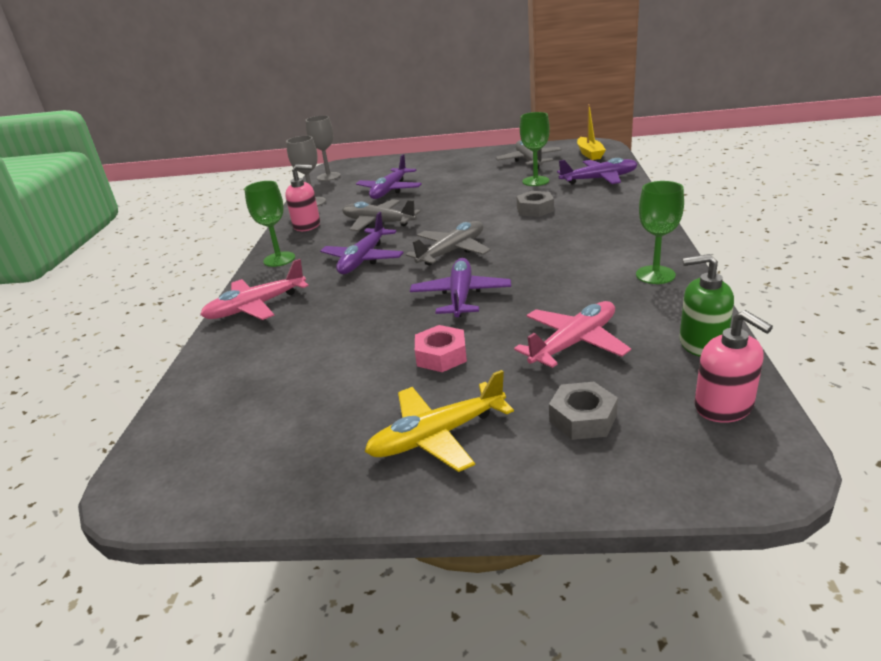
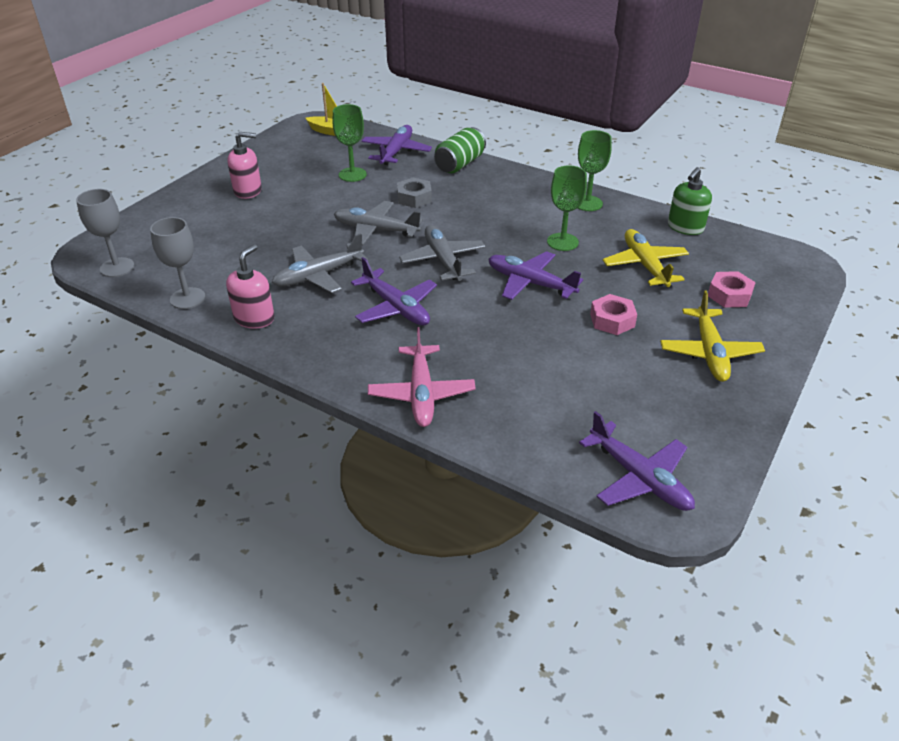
camera: 65 degrees left, 10 degrees up
green goblet [244,181,295,267] -> green goblet moved to [547,165,587,251]
purple plane [356,154,422,199] -> purple plane moved to [579,411,695,511]
grey plane [495,140,562,169] -> grey plane moved to [334,201,423,245]
pink plane [514,301,631,368] -> yellow plane [603,229,689,287]
grey nut [549,382,618,440] -> pink nut [708,271,756,308]
pink soap dispenser [695,310,773,423] -> pink soap dispenser moved to [228,132,262,199]
none -> green can [434,127,486,173]

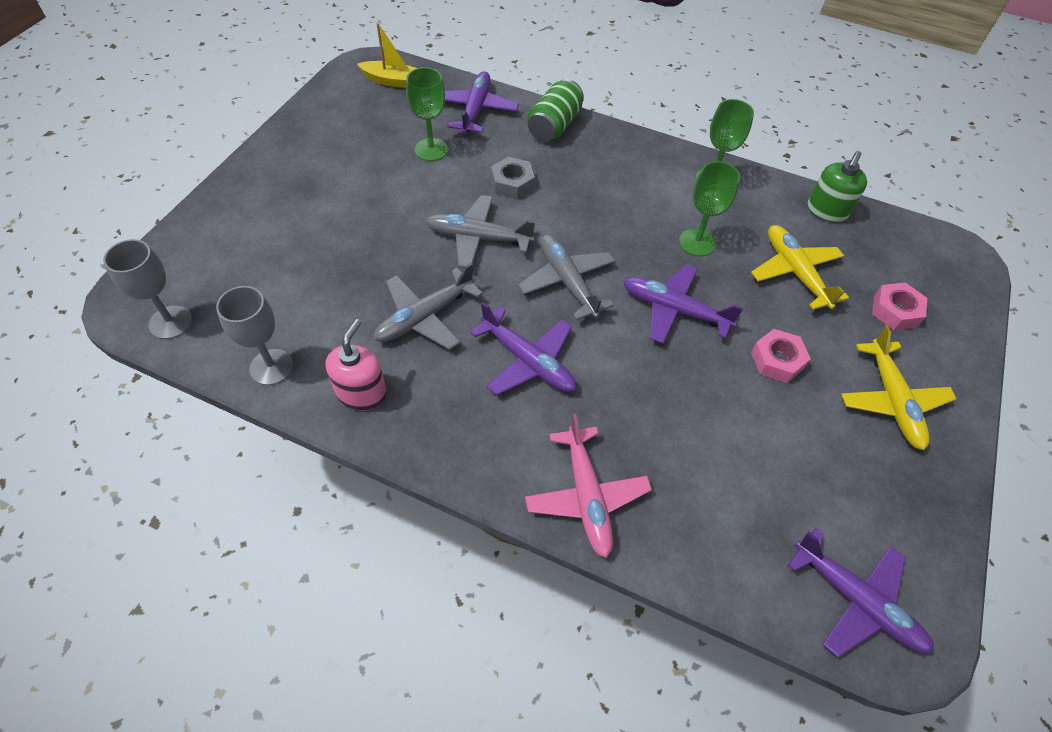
camera: 10 degrees left, 15 degrees up
pink soap dispenser [228,132,262,199] -> none

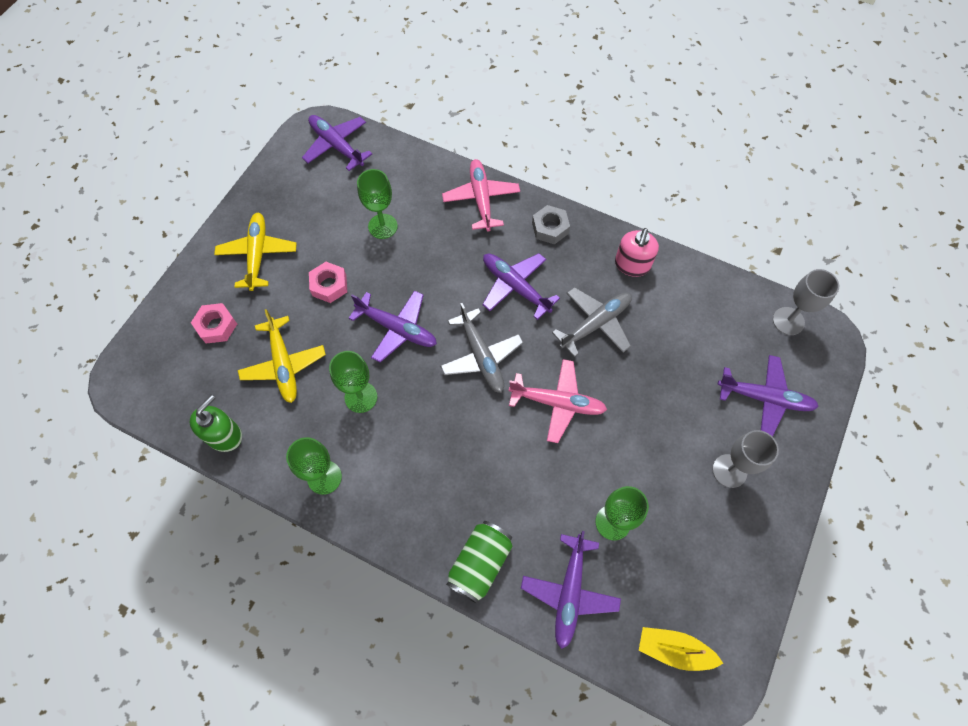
camera: 175 degrees left, 10 degrees up
grey goblet [216,286,293,385] -> grey goblet moved to [712,430,779,488]
grey plane [425,195,535,268] -> pink plane [509,359,607,443]
grey nut [491,157,535,199] -> grey nut moved to [532,205,570,245]
none -> green goblet [357,169,398,239]
none -> purple plane [718,355,819,437]

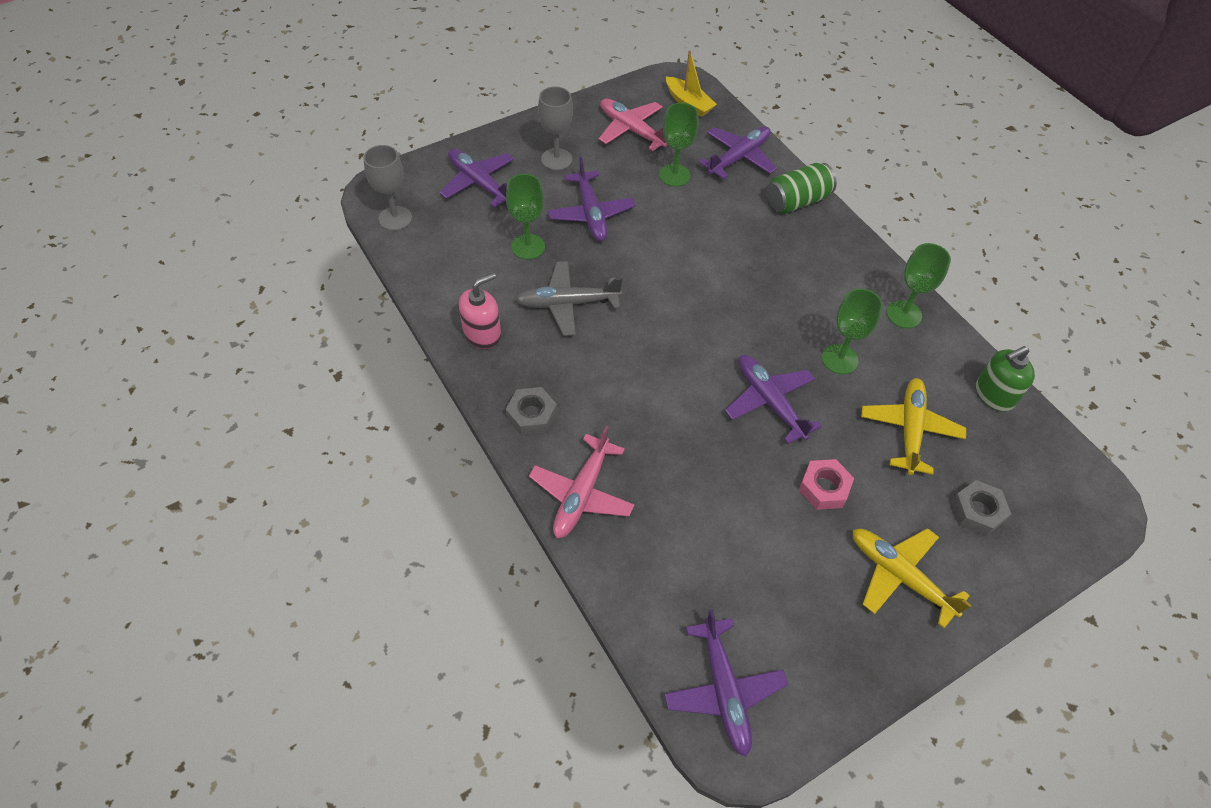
camera: 150 degrees left, 10 degrees down
pink nut [191,303,237,344] -> grey nut [951,480,1011,536]
yellow plane [214,213,297,291] -> yellow plane turned 105 degrees clockwise [853,528,971,628]
green goblet [357,169,398,239] -> green goblet moved to [506,174,545,260]
grey plane [440,303,524,393] -> none
purple plane [482,253,560,320] -> purple plane moved to [547,157,636,241]
pink plane [509,359,607,443] -> pink plane moved to [599,98,668,151]

